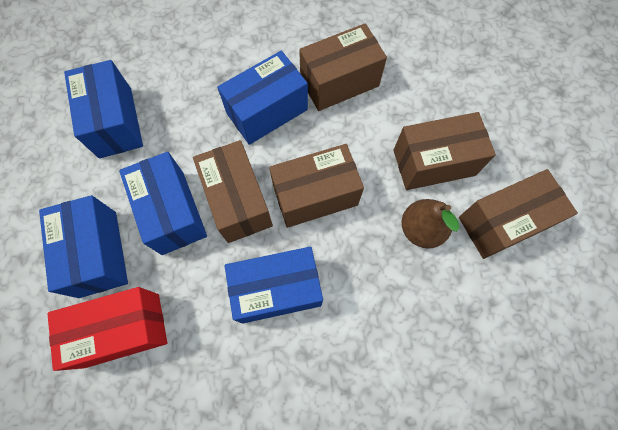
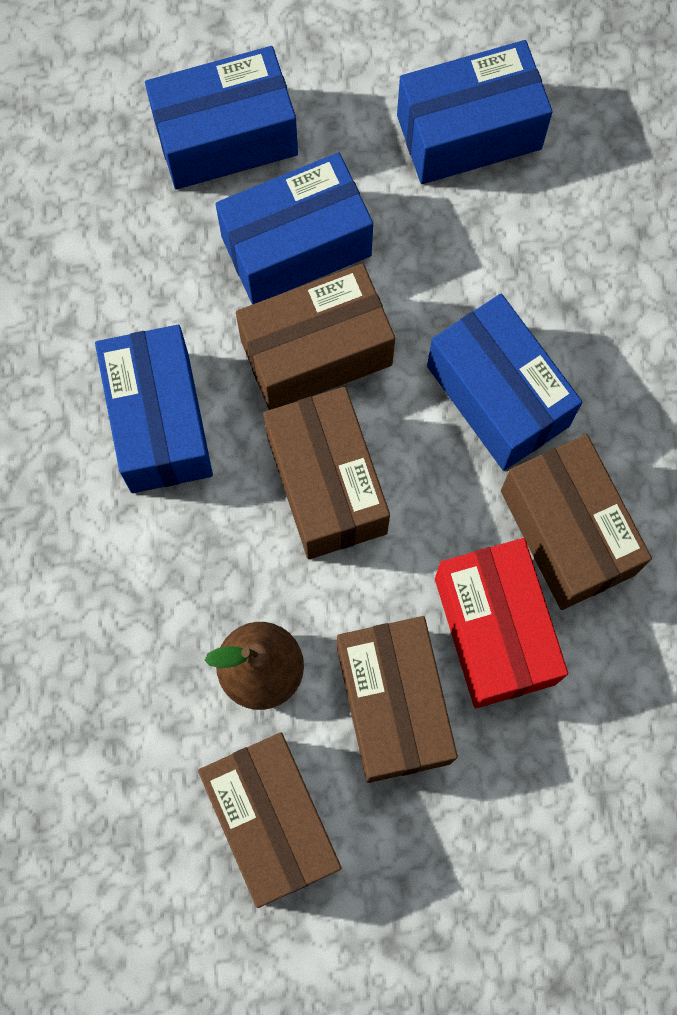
camera: 90 degrees right, 5 degrees up
red box [48,287,167,371] -> red box moved to [435,538,568,708]

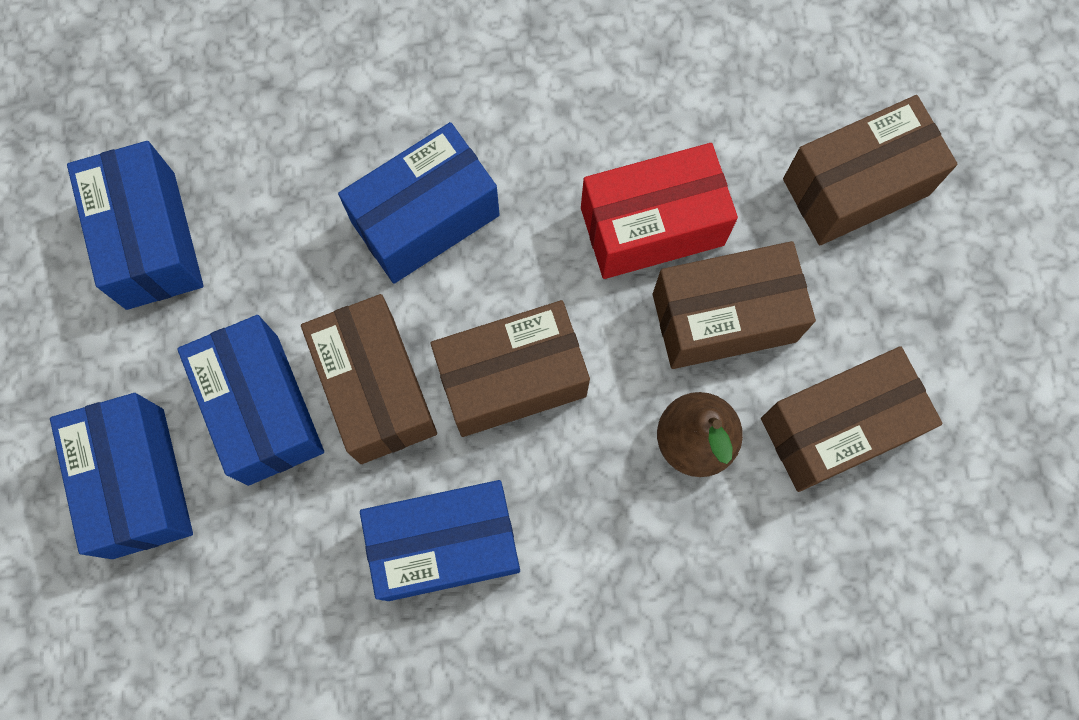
camera: 90 degrees left, 0 degrees up
brown box [501,434,652,610] -> brown box moved to [783,95,957,245]

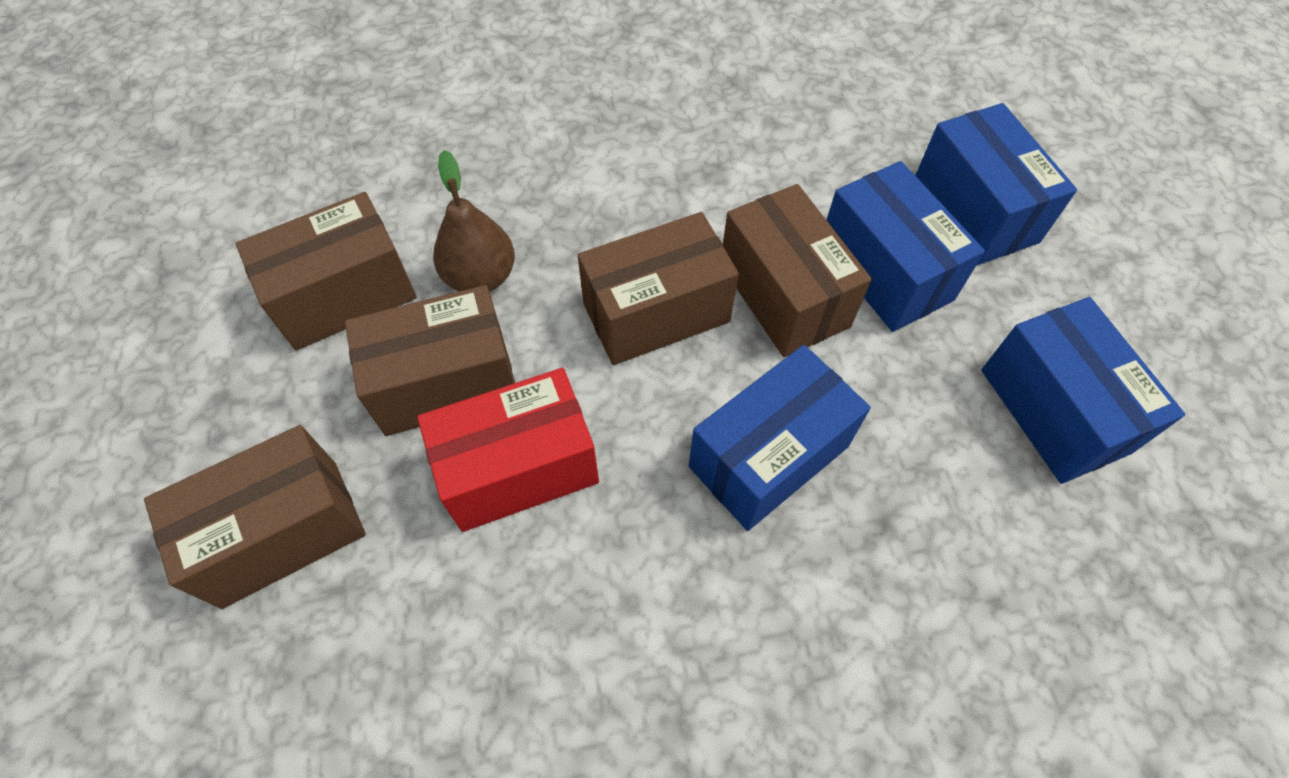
camera: 175 degrees right, 15 degrees down
blue box [360,480,520,601] -> none

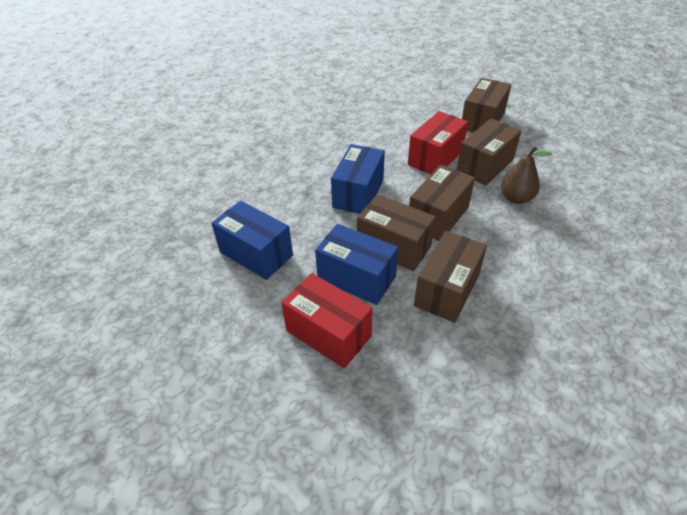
camera: 150 degrees right, 15 degrees down
brown box [236,192,417,350] -> brown box moved to [414,231,487,323]
blue box [915,103,1077,265] -> red box [281,273,373,368]

